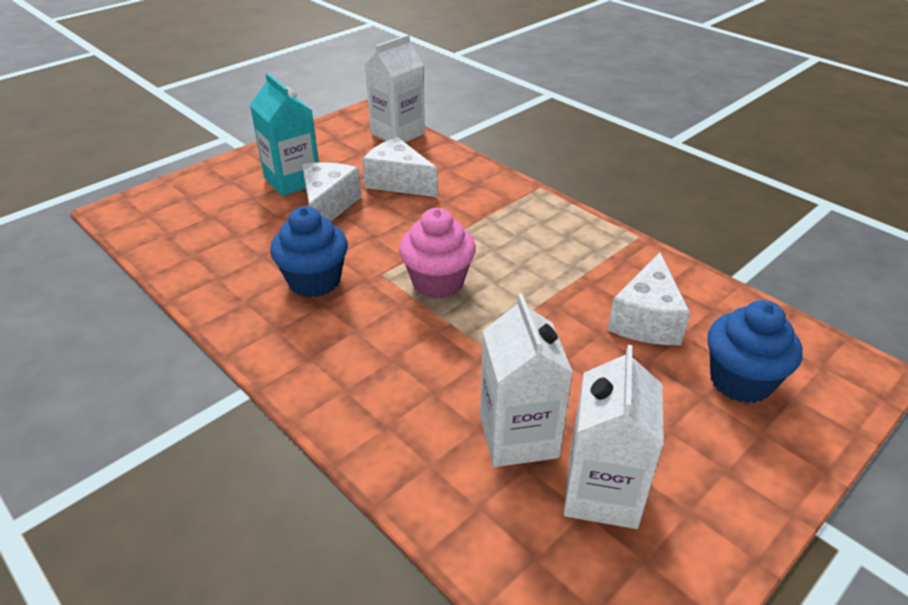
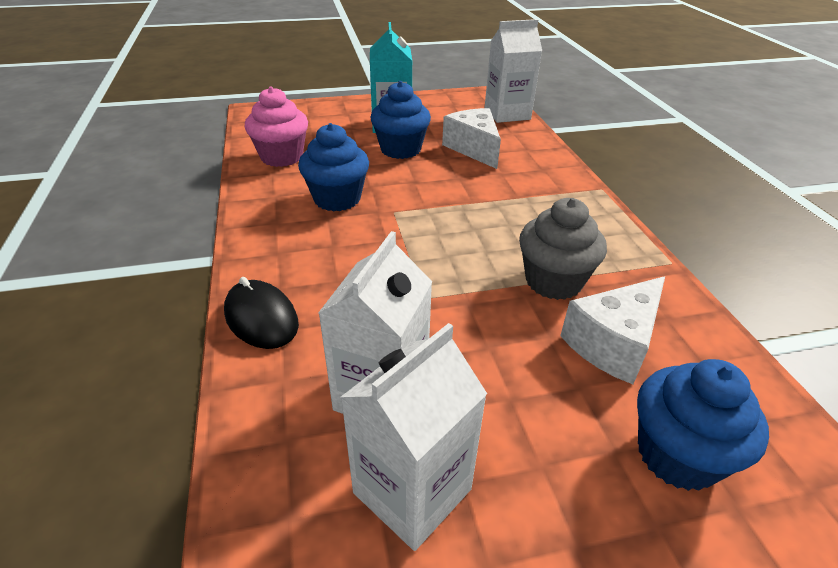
camera: 30 degrees right, 0 degrees up
white cheese [302,162,362,221] -> blue cupcake [370,81,431,159]
pink cupcake [399,208,476,299] -> pink cupcake moved to [245,86,308,167]
none -> black mouse [224,277,299,349]
none -> grey cupcake [519,198,607,300]

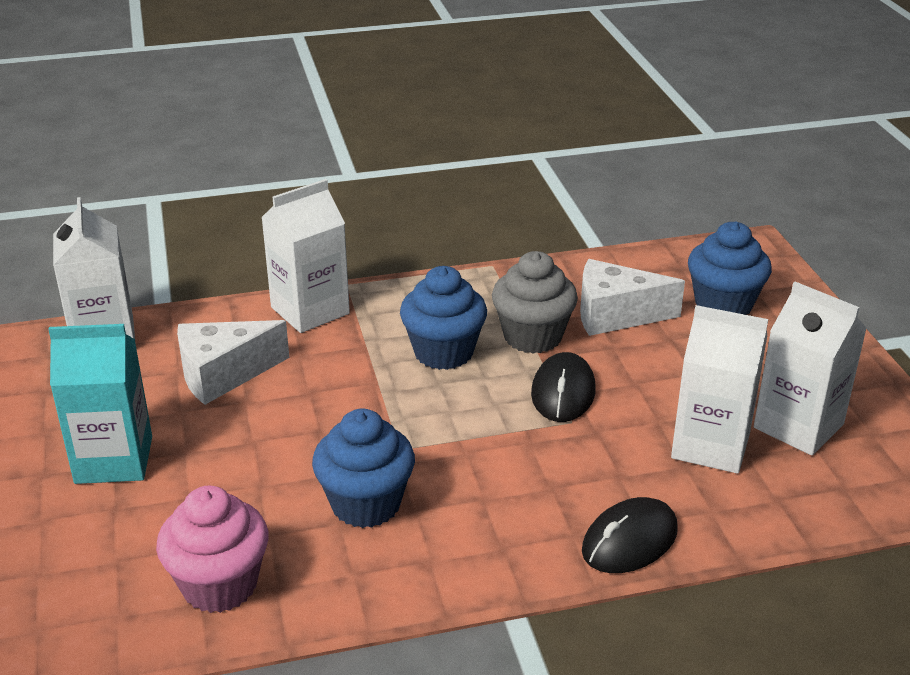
camera: 90 degrees left, 5 degrees down
blue cupcake [370,81,431,159] -> blue cupcake moved to [400,266,487,370]
white cheese [560,276,665,384] -> white cheese turned 135 degrees clockwise [580,259,685,336]
none -> white carton [261,179,350,333]
none -> black mouse [531,352,596,422]

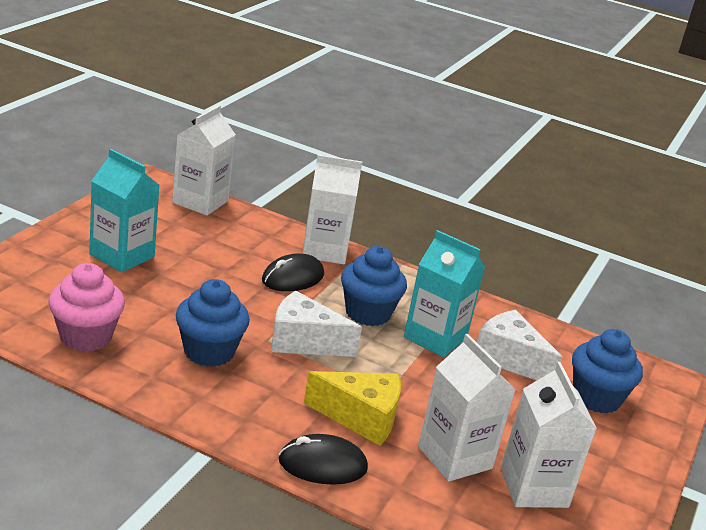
camera: 35 degrees right, 5 degrees down
white cheese [177,320,289,405] -> white cheese moved to [271,291,362,357]
grey cupcake [492,251,578,354] -> turquoise carton [404,230,485,357]
black mouse [531,352,596,422] -> black mouse moved to [262,253,324,291]
none -> yellow cheese [304,371,401,446]

